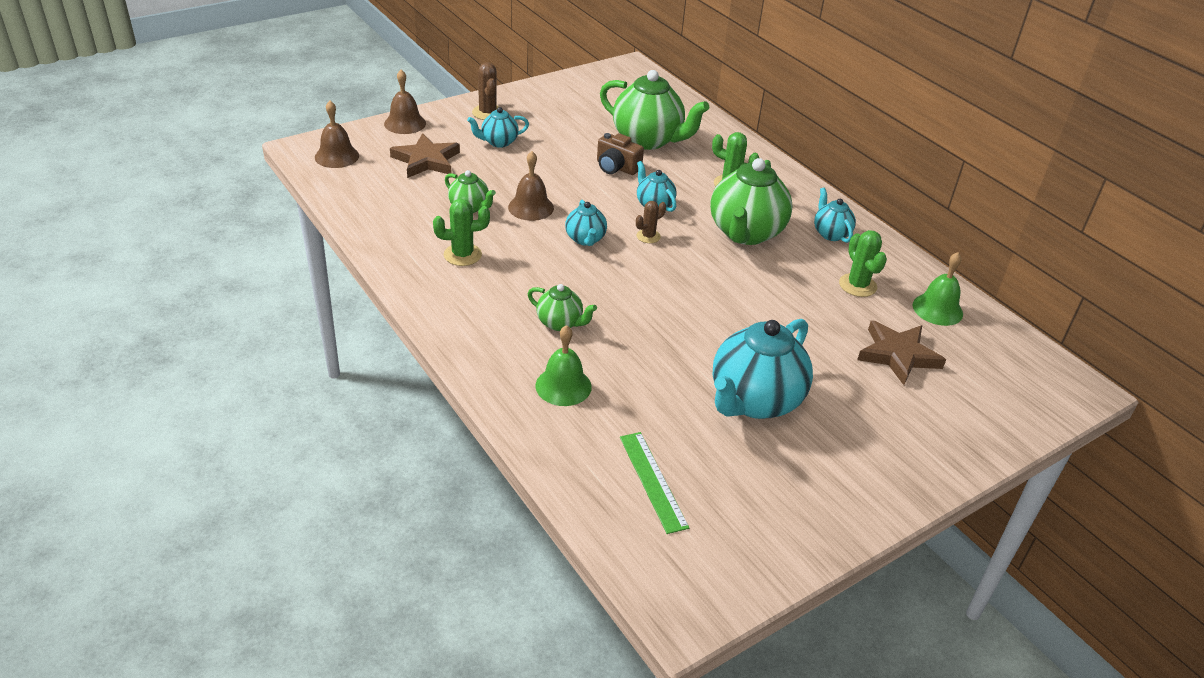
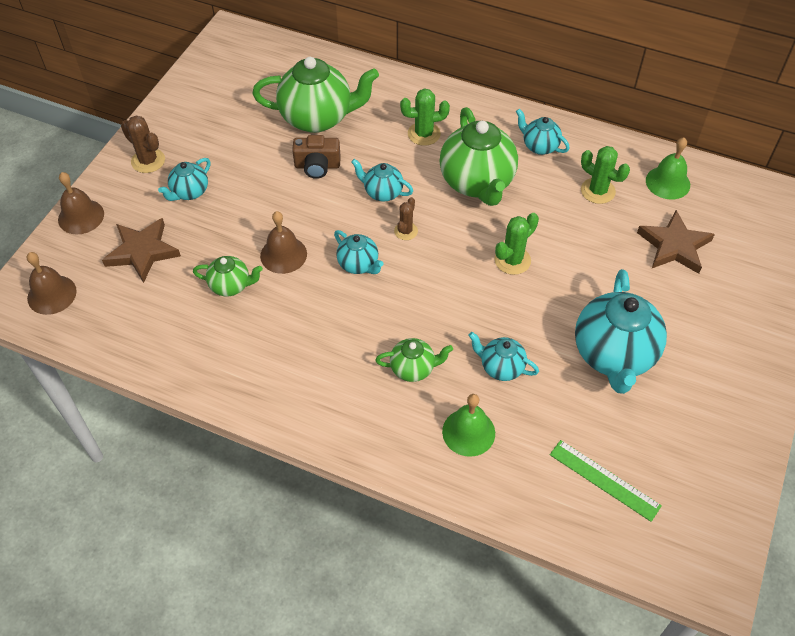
camera: 30 degrees left, 15 degrees up
green cactus [433,199,490,266] -> green cactus moved to [495,213,539,275]
none -> turquoise teapot [469,332,539,381]

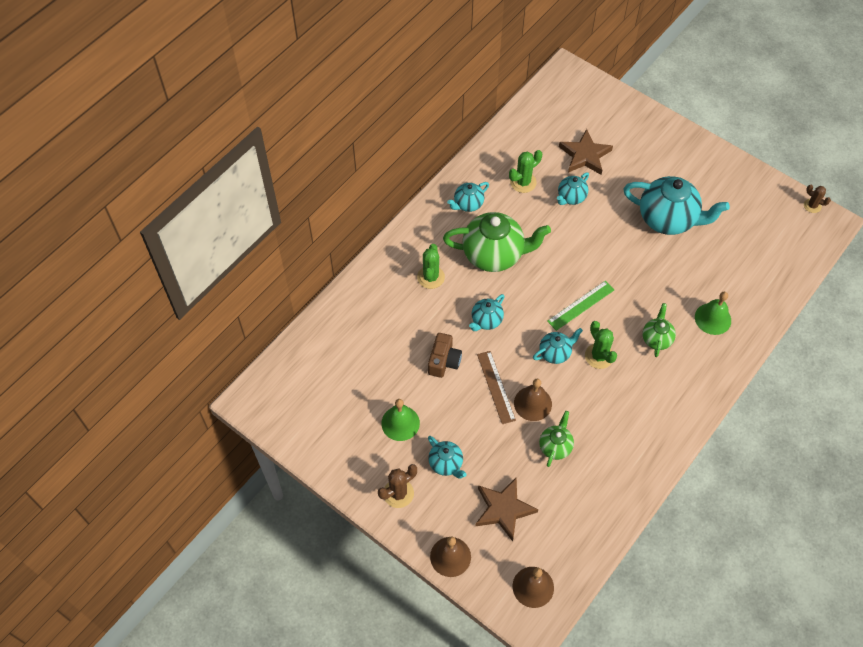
camera: 75 degrees left, 5 degrees up
green teapot [252,57,379,133] -> none
brown cactus [394,197,418,240] -> brown cactus moved to [804,185,831,213]
turquoise teapot [469,332,539,381] -> turquoise teapot moved to [557,172,589,205]
green cactus [495,213,539,275] -> green cactus moved to [585,321,617,369]
green ruler [550,440,662,522] -> green ruler moved to [547,281,614,331]
green bell [646,137,690,200] -> green bell moved to [381,399,420,441]
none -> brown ruler [477,351,516,424]

